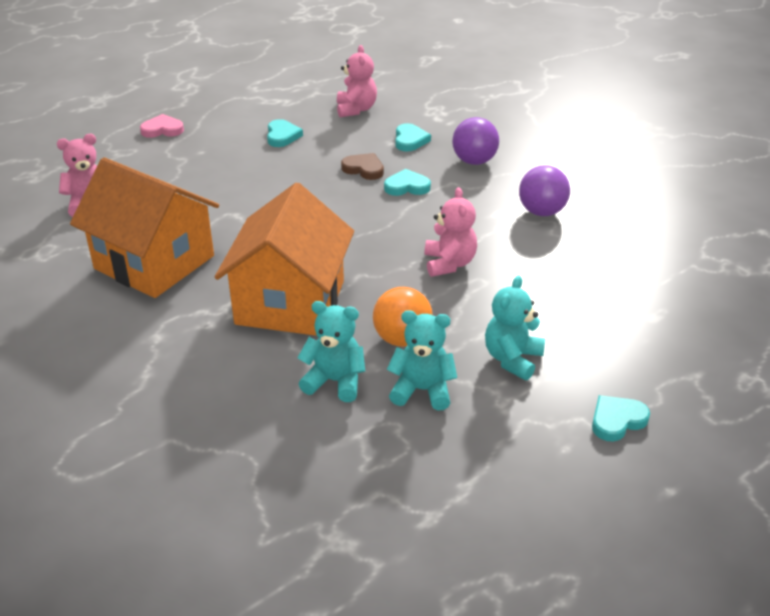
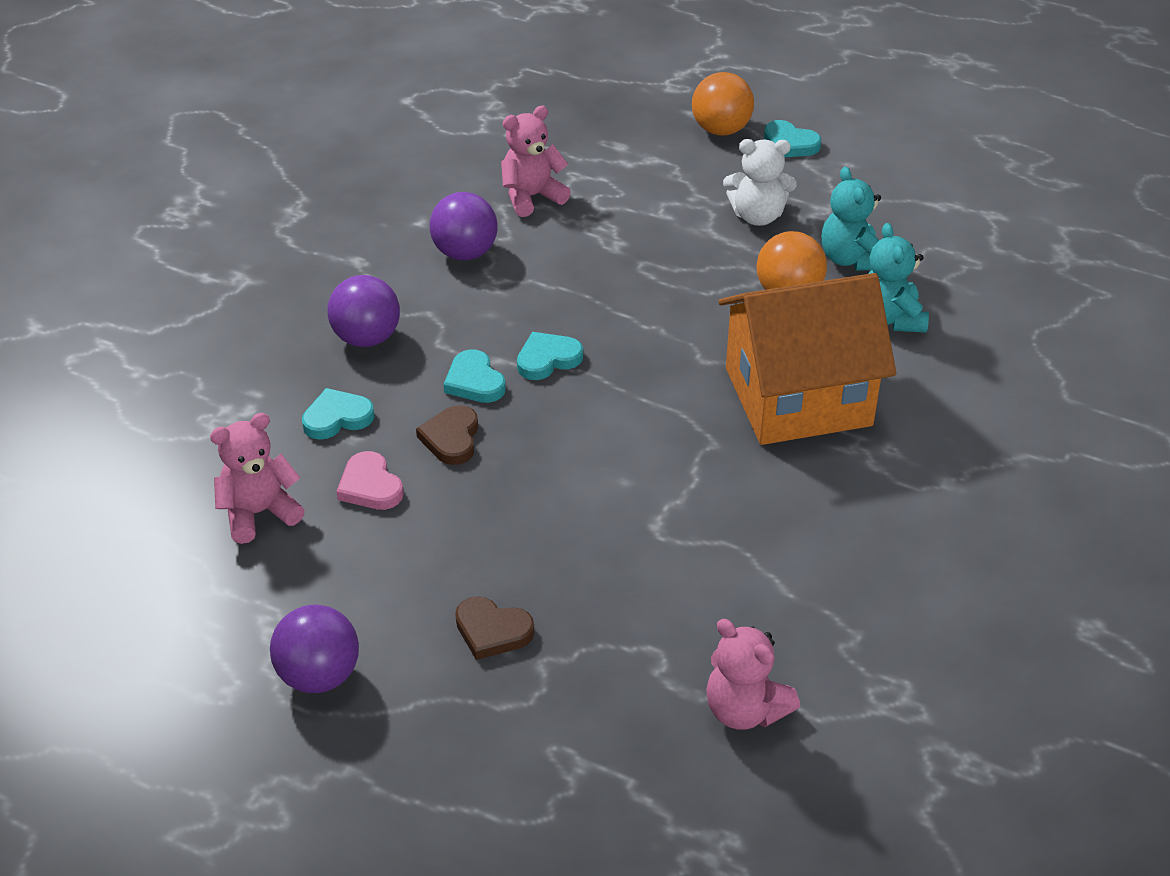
camera: 115 degrees left, 5 degrees up
orange house [70,157,219,298] -> none
pink heart [140,114,184,138] -> pink heart moved to [336,451,404,510]
turquoise heart [267,119,303,147] -> turquoise heart moved to [517,332,583,380]
pink teddy bear [425,187,477,277] -> pink teddy bear moved to [501,106,571,217]
turquoise teddy bear [485,276,545,380] -> white teddy bear [723,139,796,226]
none -> purple ball [270,605,359,693]
none -> brown heart [455,596,534,660]
none -> orange ball [692,72,754,136]

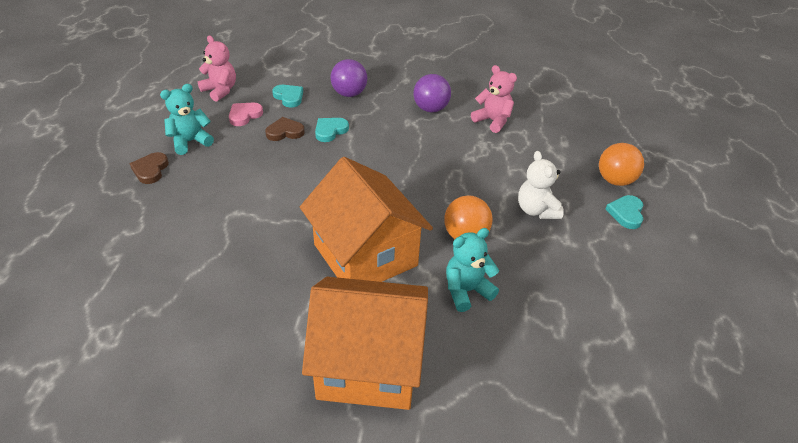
camera: 70 degrees right, 0 degrees up
purple ball [270,605,359,693] -> none
turquoise heart [517,332,583,380] -> none
pink teddy bear [706,619,800,730] -> none
turquoise teddy bear [821,167,881,271] -> turquoise teddy bear moved to [160,84,214,155]
none -> orange house [302,277,428,410]

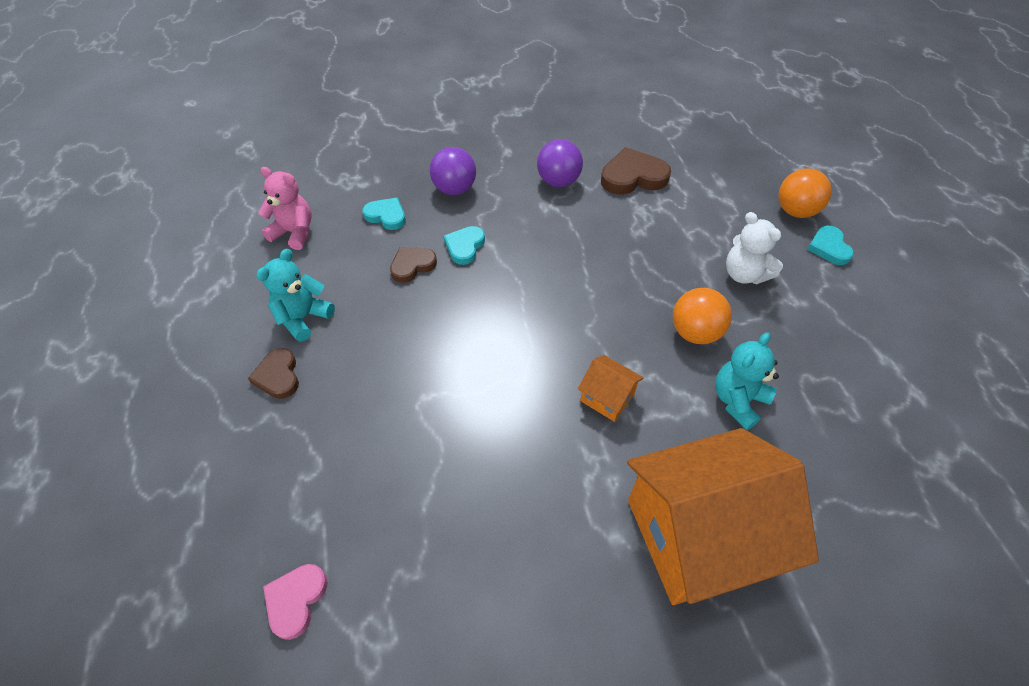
camera: 20 degrees left, 10 degrees up
pink heart [229,103,263,126] -> pink heart moved to [263,564,328,640]
orange house [300,157,433,282] -> orange house [578,355,644,422], size x0.43
pink teddy bear [471,65,517,133] -> brown heart [601,147,671,195]

